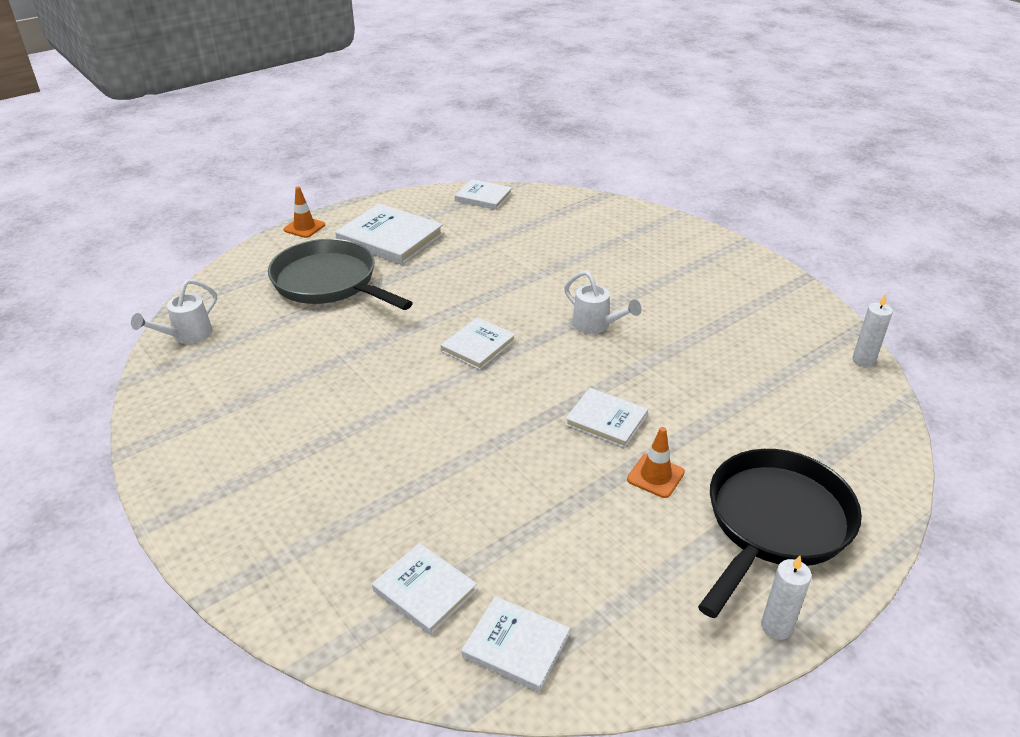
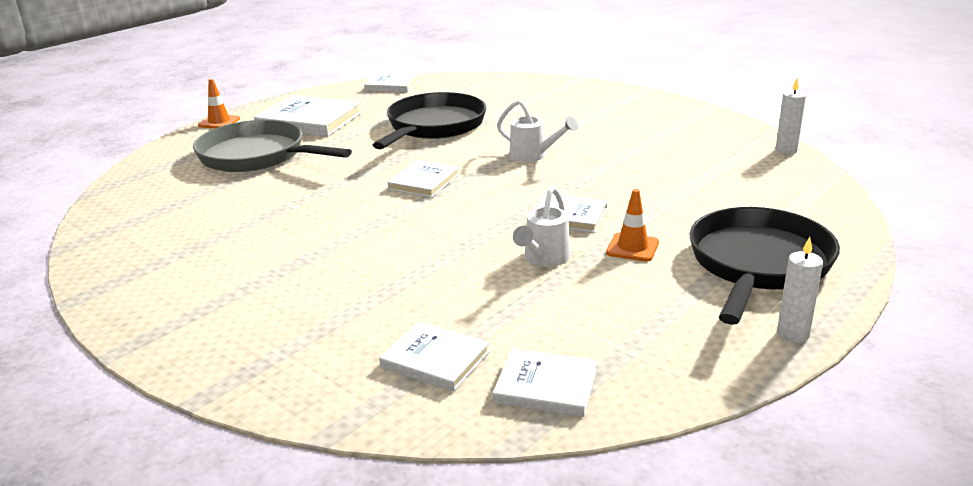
camera: 10 degrees left, 10 degrees down
white watering can [131,279,217,344] -> white watering can moved to [513,186,571,267]
none -> black pan [373,92,486,149]

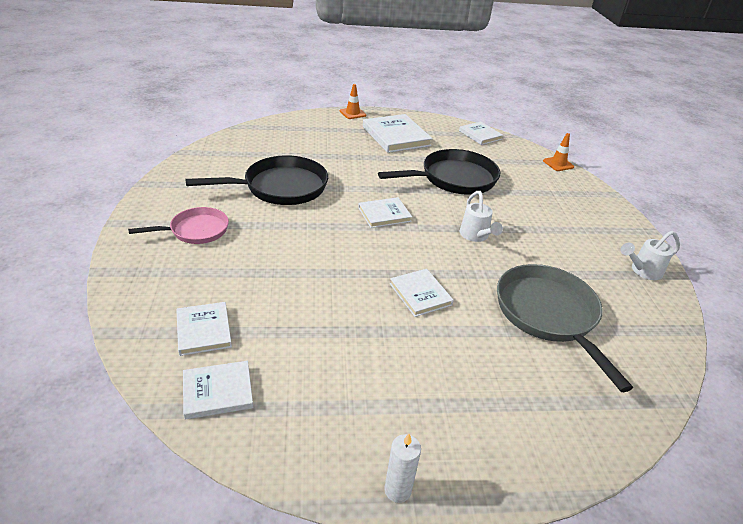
camera: 40 degrees right, 10 degrees up
grey pan [193,120,352,172] -> grey pan moved to [497,264,633,392]
white book [493,348,597,417] -> white book turned 75 degrees counterclockwise [183,361,253,419]
white watering can [513,186,571,267] -> white watering can moved to [620,231,680,280]
orange traffic cone [606,189,659,262] -> orange traffic cone moved to [543,133,574,171]
black pan [690,207,840,325] -> black pan moved to [185,155,328,205]
white candle [776,79,806,154] -> none
none -> pink pan [128,207,229,244]

